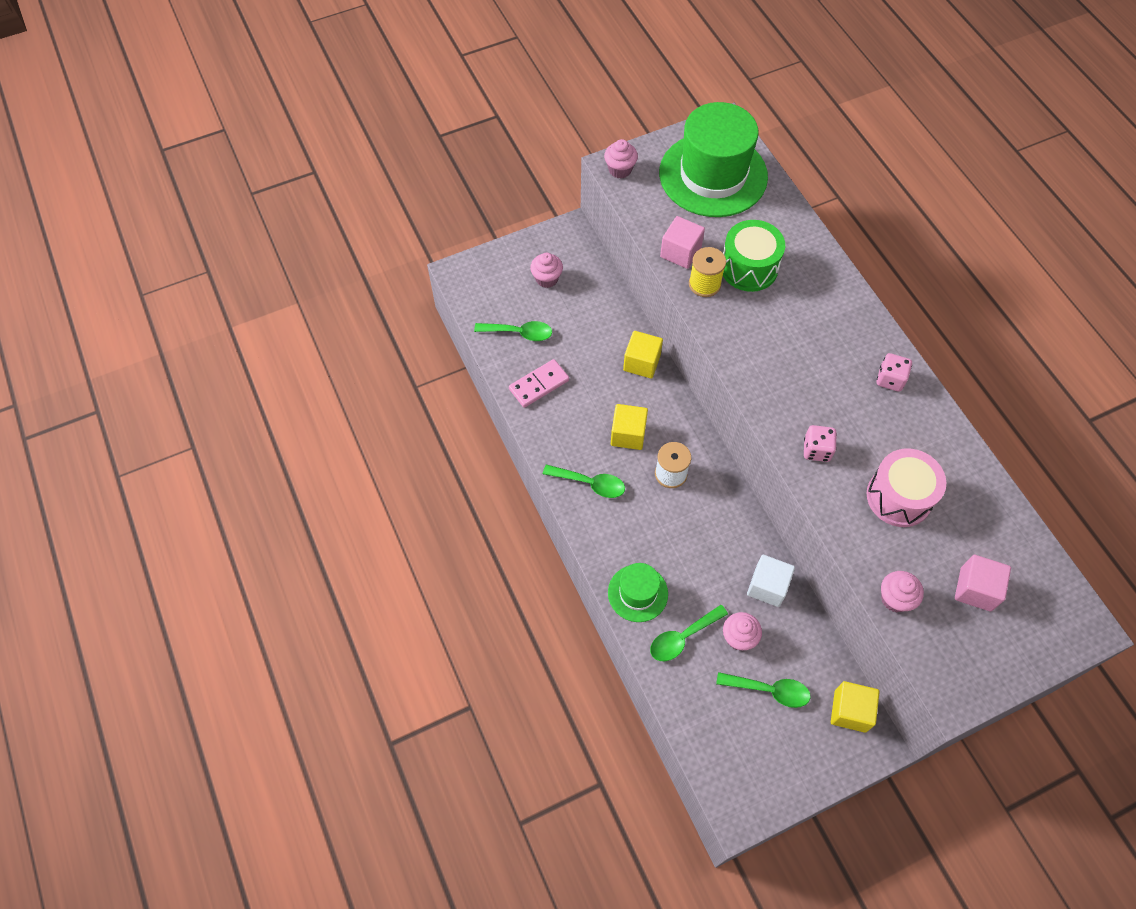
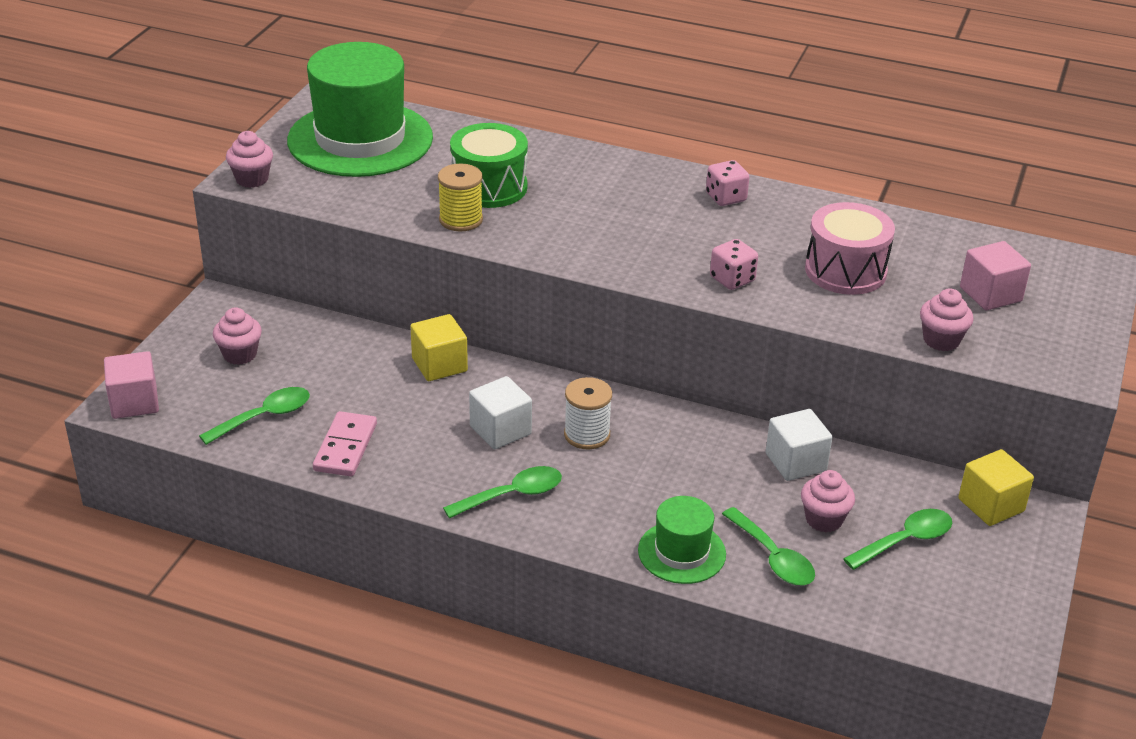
camera: 45 degrees left, 25 degrees down
yellow cube [611,404,648,450] -> white cube [469,376,532,449]
green spoon [650,605,728,661] -> green spoon turned 45 degrees counterclockwise [722,507,815,585]
pink cube [660,216,705,269] -> pink cube moved to [104,351,159,419]

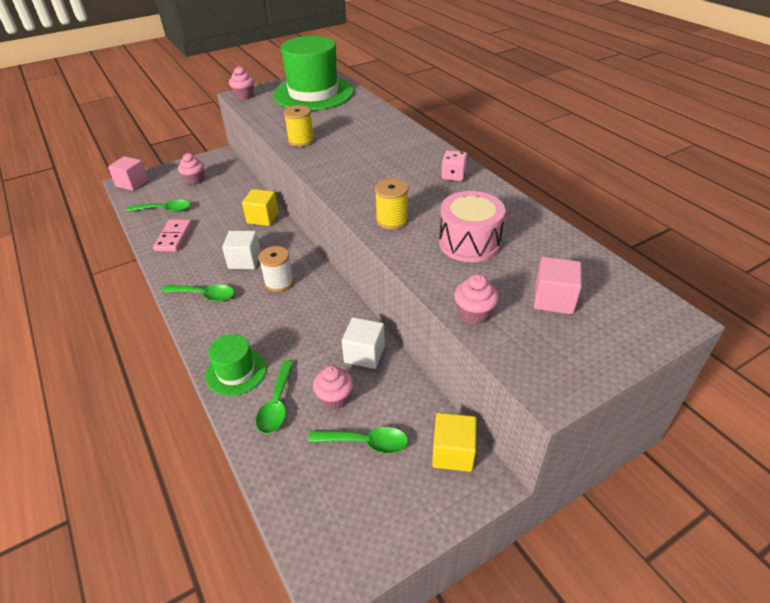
camera: 40 degrees right, 5 degrees up
pink domino [313,411,377,476] -> pink domino turned 45 degrees counterclockwise [153,219,192,252]
green drum [450,123,528,208] -> none
pink dice [710,239,758,290] -> yellow spool [375,179,408,230]

